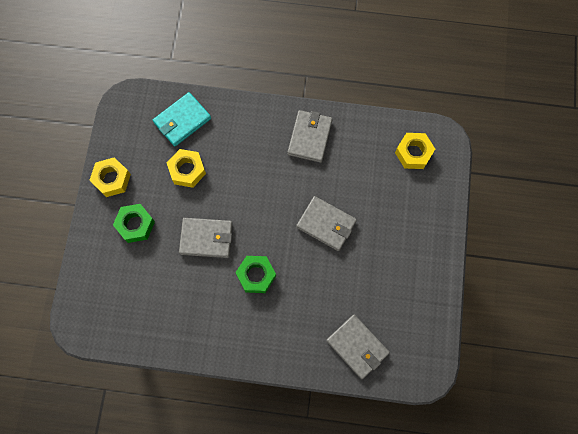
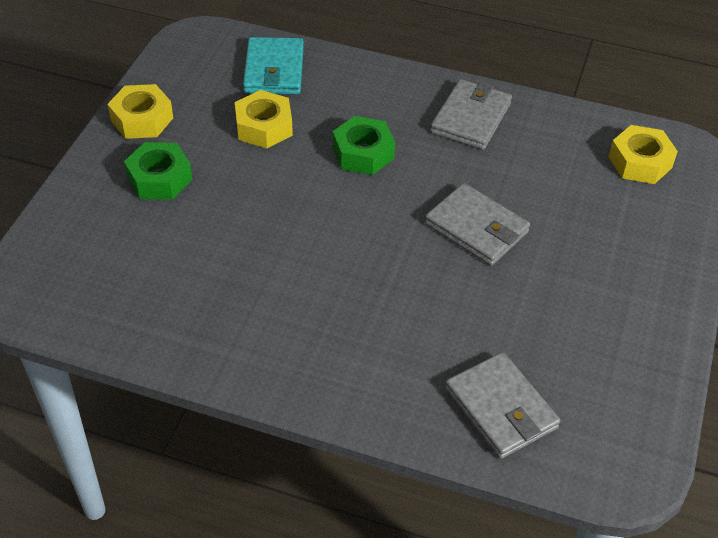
camera: 10 degrees right, 25 degrees down
turquoise wallet [153,92,211,146] -> turquoise wallet turned 60 degrees counterclockwise [243,37,304,94]
grey wallet [179,218,233,258] -> none
green nut [235,256,276,293] -> green nut moved to [333,116,395,175]

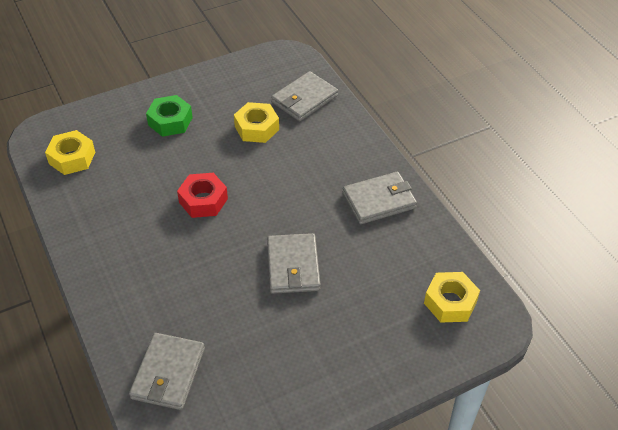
camera: 45 degrees right, 0 degrees up
yellow nut [108,84,173,139] -> yellow nut moved to [45,130,95,175]
turquoise wallet [243,37,304,94] -> grey wallet [271,71,338,121]
green nut [333,116,395,175] -> none
none -> red nut [177,173,228,218]

